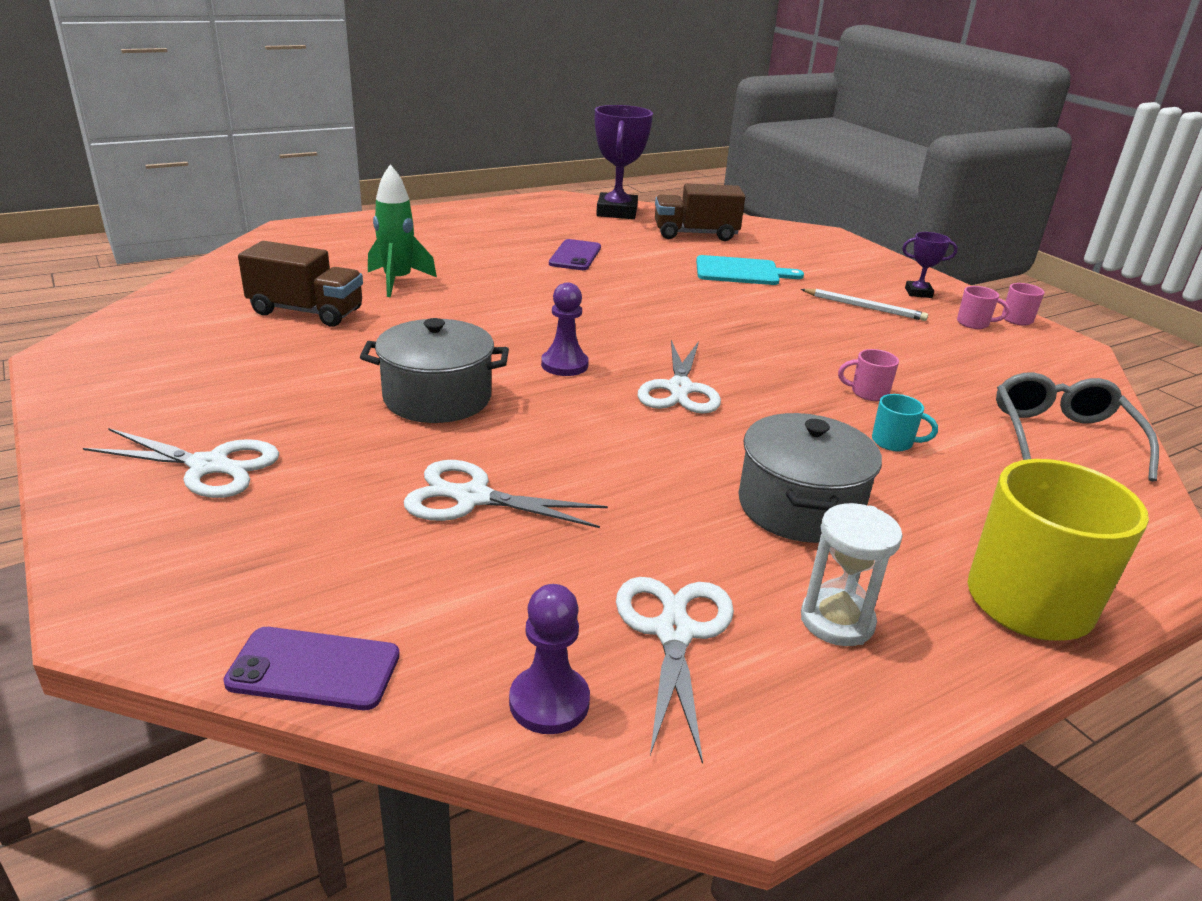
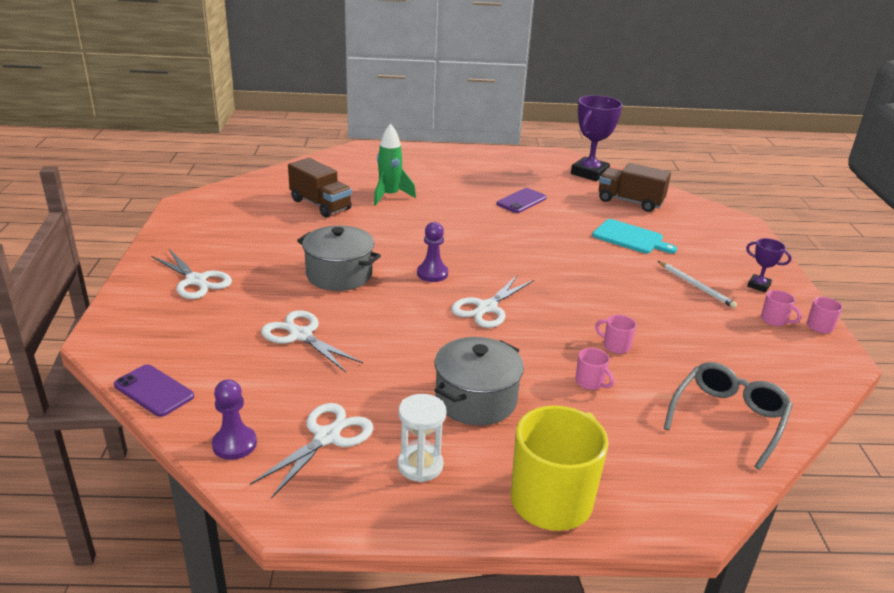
camera: 30 degrees right, 0 degrees up
turquoise mug [872,394,938,451] -> pink mug [575,348,614,390]

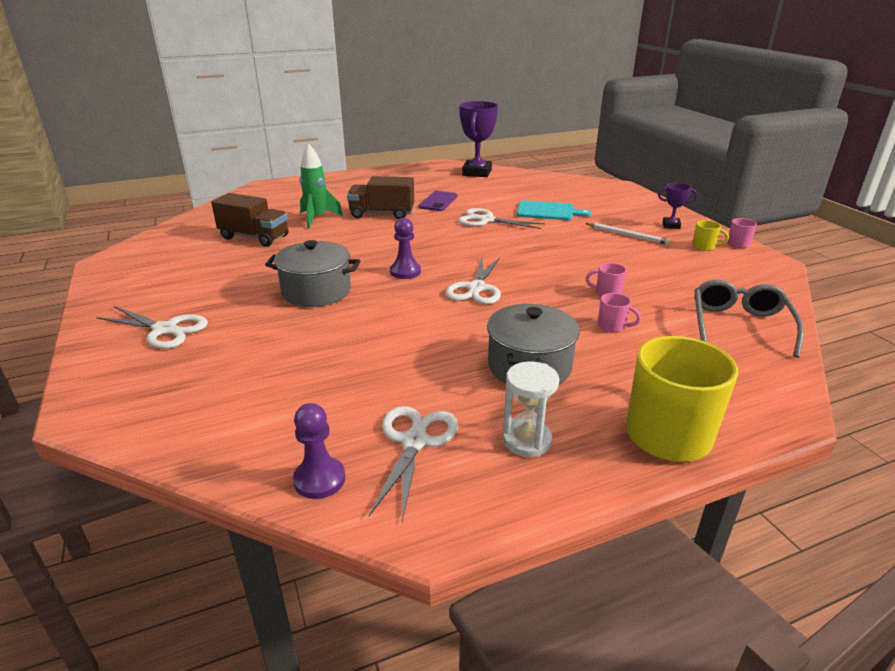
camera: 20 degrees left, 0 degrees up
purple phone [114,364,194,417] -> none
white scissors [261,310,363,372] -> white scissors moved to [458,208,545,229]
brown truck [599,163,671,212] -> brown truck moved to [347,176,414,219]
pink mug [761,290,802,326] -> yellow mug [692,220,729,251]

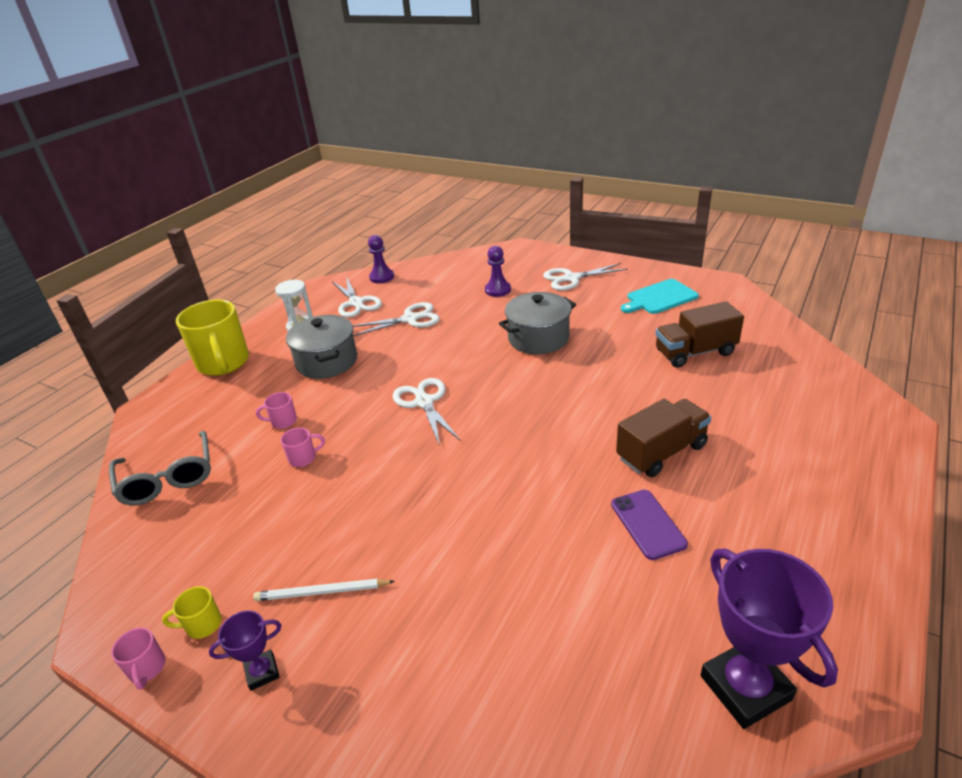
camera: 145 degrees right, 5 degrees up
green rocket [300,144,343,229] -> none
purple pawn [390,218,421,279] -> purple pawn moved to [485,246,511,297]
white scissors [458,208,545,229] -> white scissors moved to [353,302,440,336]
turquoise cutting board [517,201,592,220] -> turquoise cutting board moved to [621,279,699,314]

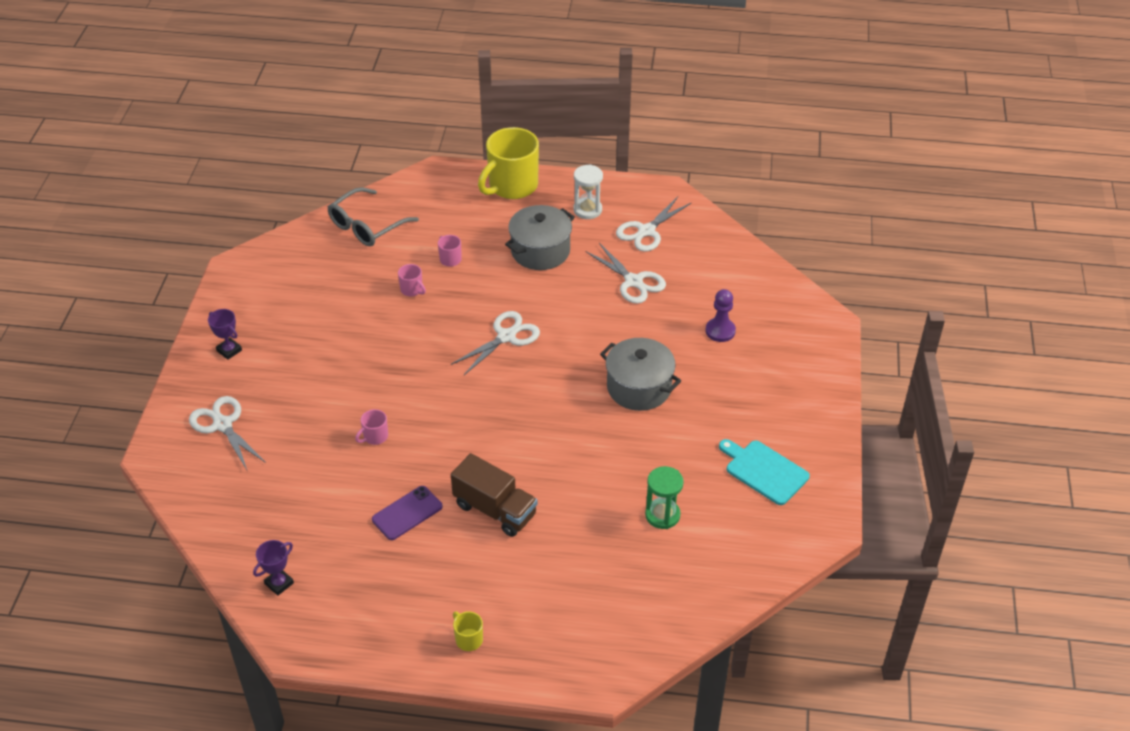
camera: 65 degrees right, 10 degrees up
pink mug [111,628,165,690] -> pink mug moved to [355,409,388,445]
yellow mug [162,586,222,639] -> yellow mug moved to [453,611,483,651]
white pencil [253,579,395,601] -> none
purple pawn [368,235,394,283] -> none
white scissors [543,263,628,291] -> white scissors moved to [189,396,266,470]
brown truck [655,301,744,368] -> green hourglass [645,466,684,529]
purple trophy [701,548,838,729] -> purple trophy [253,540,294,596], size x0.50

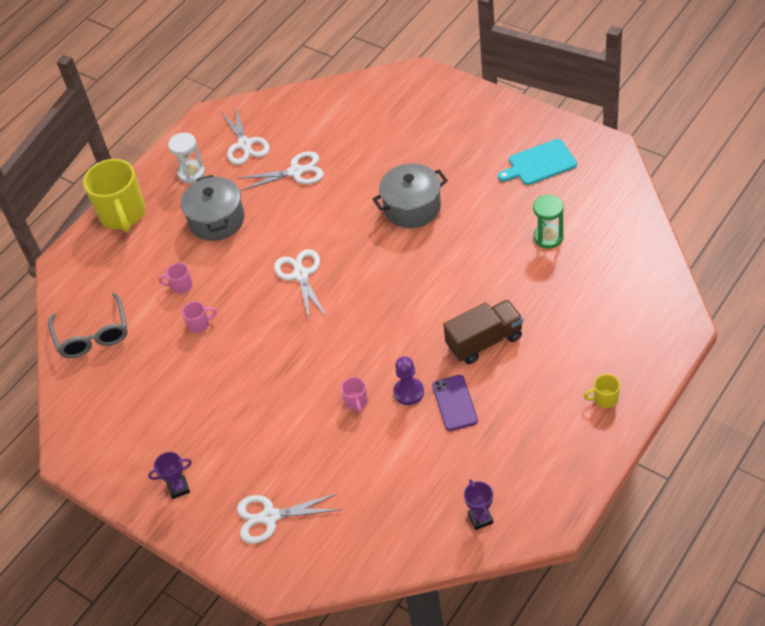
camera: 55 degrees left, 5 degrees up
purple pawn [705,289,736,342] -> purple pawn moved to [393,356,424,405]

